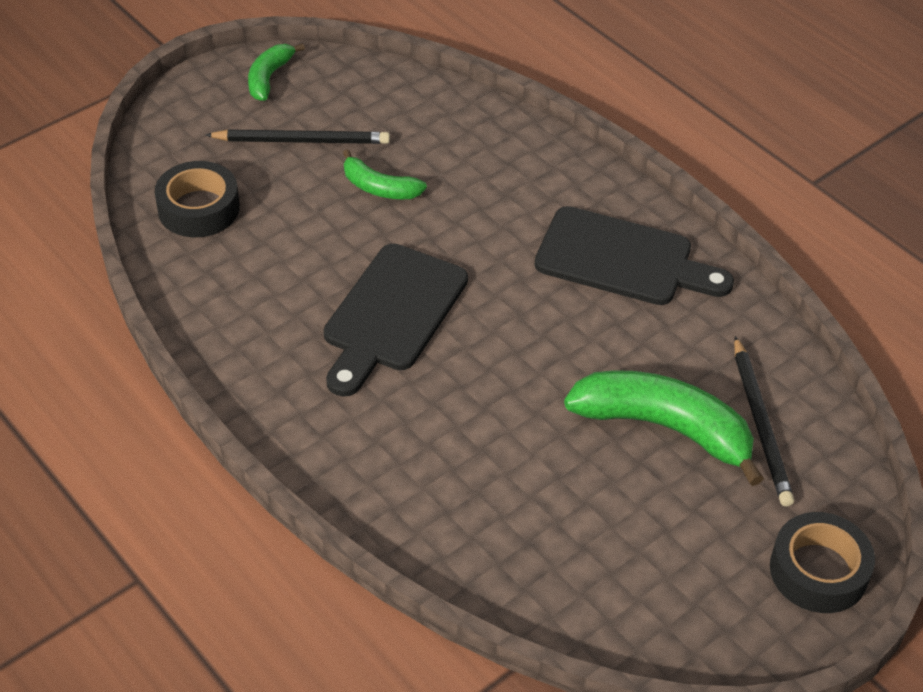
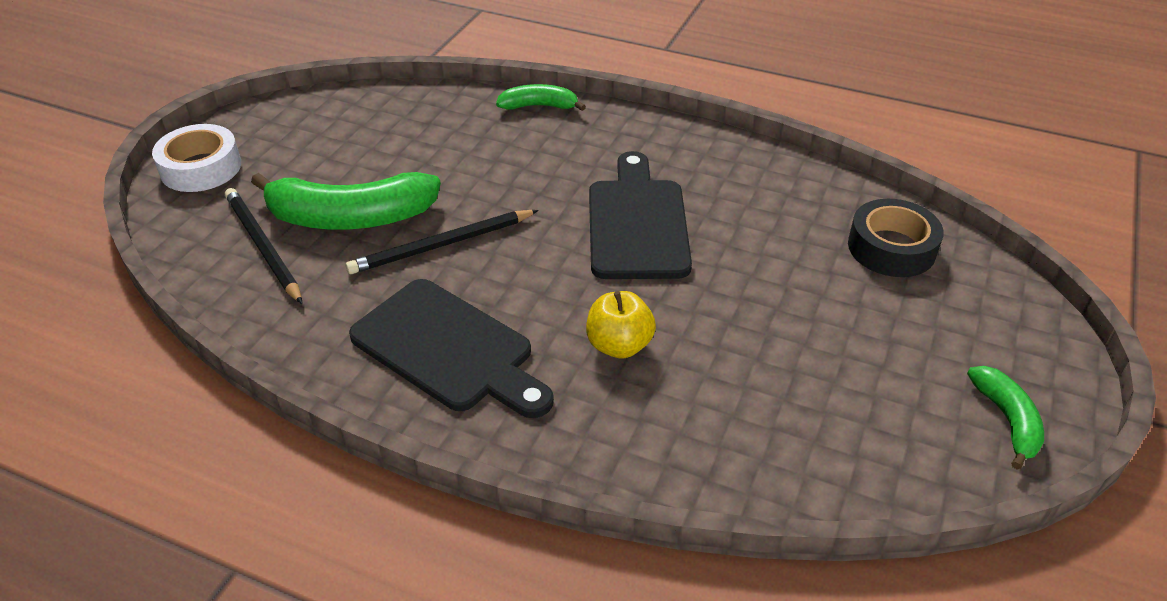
camera: 155 degrees right, 5 degrees down
black pencil [206,129,390,144] -> black pencil moved to [345,210,539,274]
green banana [343,150,427,199] -> green banana moved to [496,84,586,111]
black cutting board [535,206,734,305] -> black cutting board turned 135 degrees counterclockwise [349,279,554,418]
black tape [770,512,875,613] -> white tape [152,124,241,192]
none -> yellow apple [586,291,656,358]

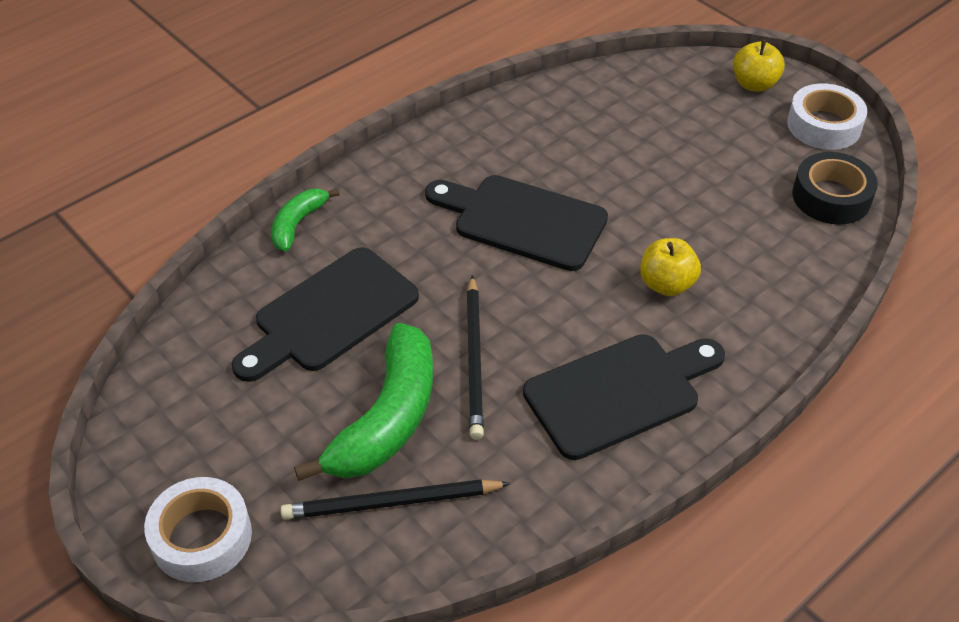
camera: 65 degrees left, 5 degrees up
black tape [848,199,944,277] -> black tape moved to [792,152,878,225]
green banana [967,366,1044,470] -> white tape [787,83,867,150]
none -> black cutting board [232,247,419,382]
none -> yellow apple [733,40,785,92]

